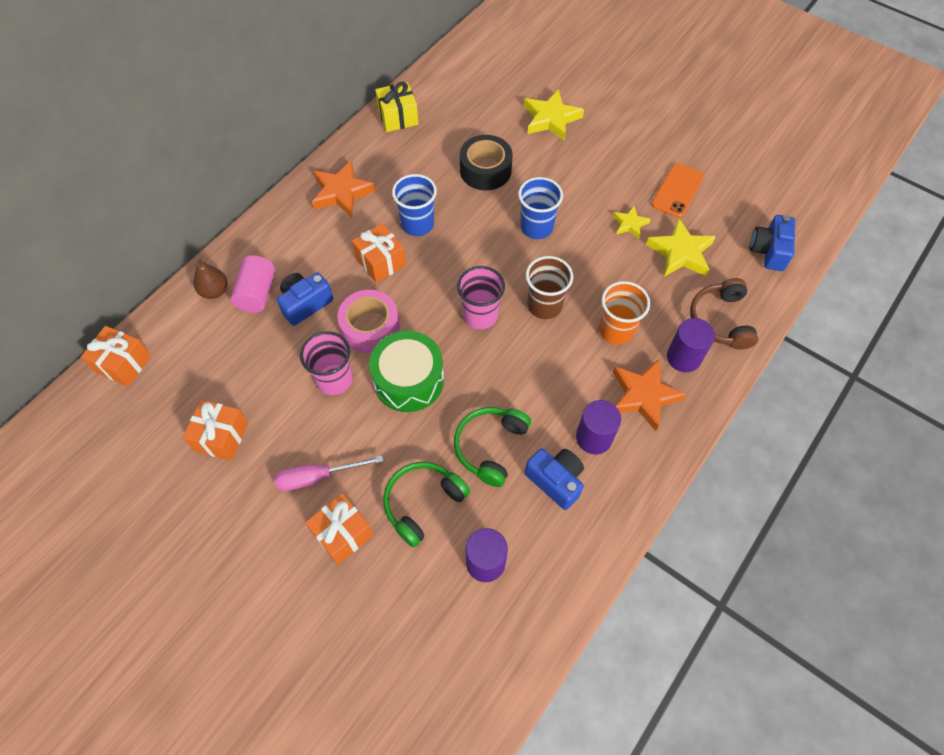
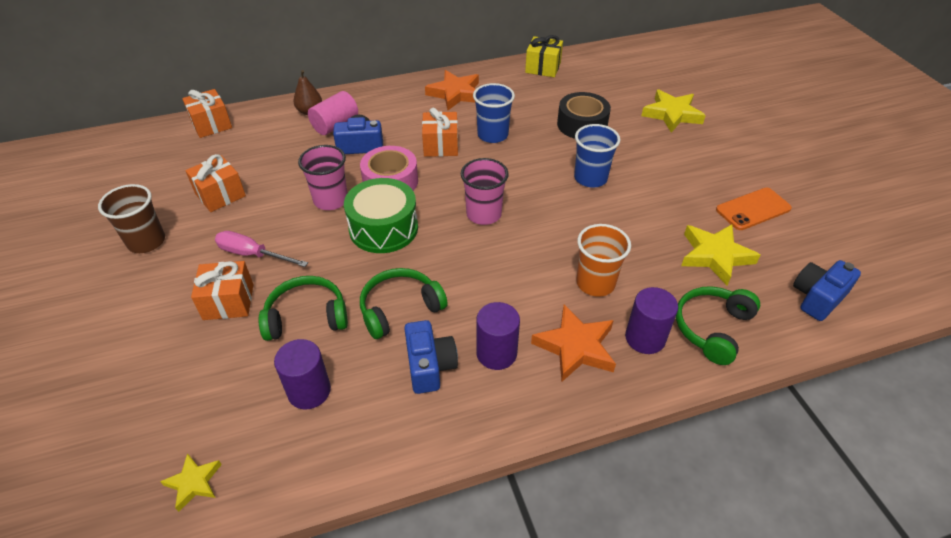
camera: 35 degrees right, 15 degrees down
brown cup [526,256,573,319] -> brown cup moved to [98,184,165,253]
yellow star [613,206,651,239] -> yellow star moved to [160,453,222,512]
brown headphones [690,278,758,350] -> green headphones [676,286,760,365]

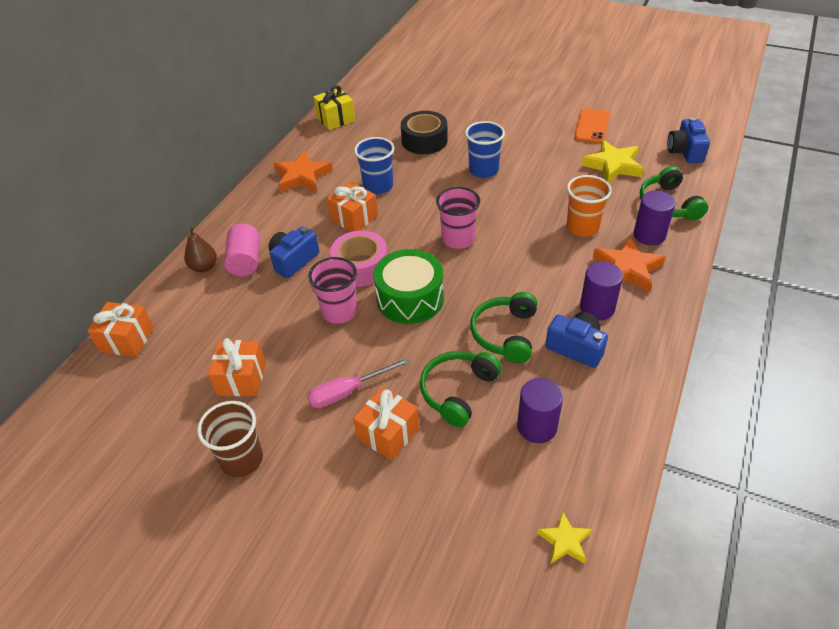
camera: 45 degrees left, 0 degrees up
yellow star [641,89,706,133] -> none

